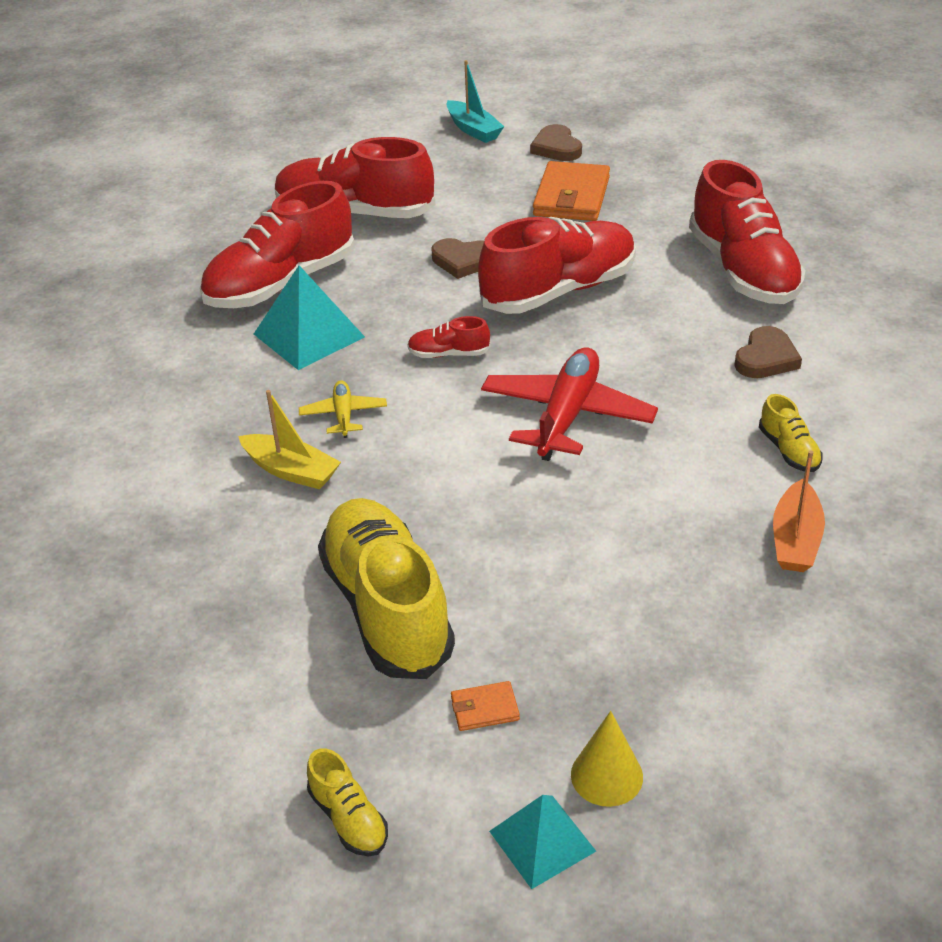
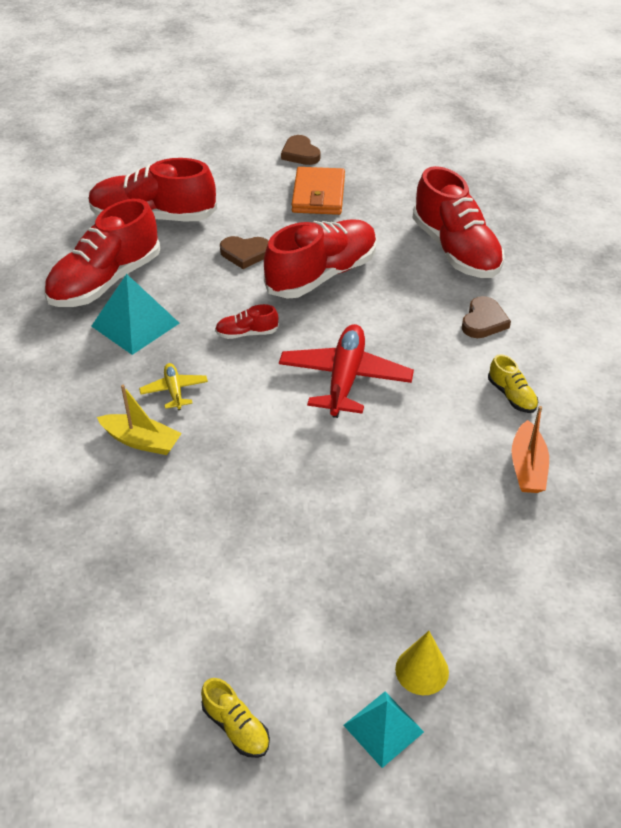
camera: 10 degrees left, 5 degrees up
yellow shoe [318,498,455,679] -> none
turquoise boat [446,60,504,143] -> none
orange wallet [451,681,520,731] -> none

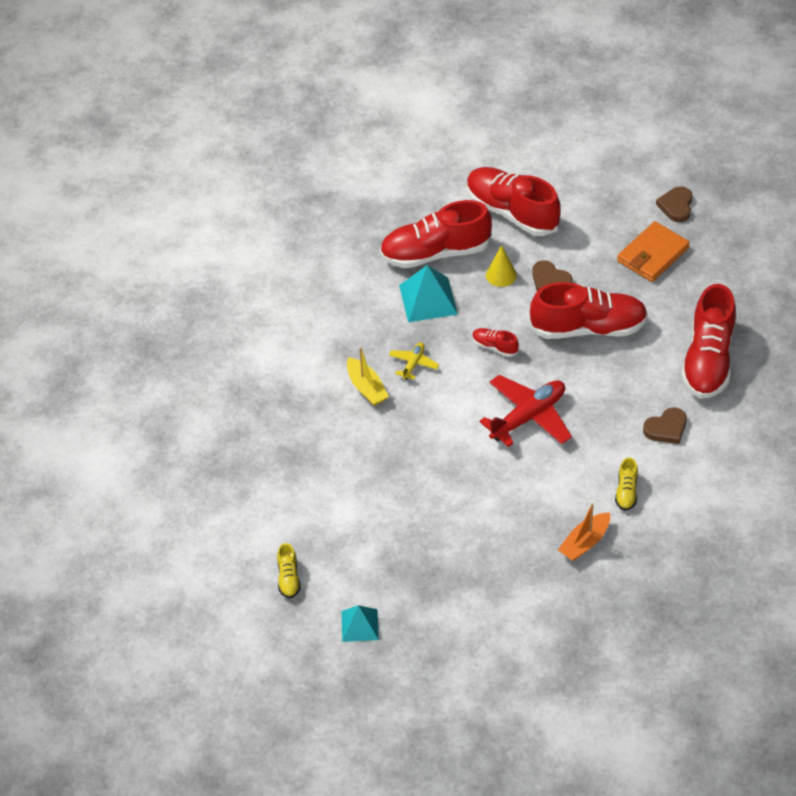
camera: 40 degrees right, 5 degrees up
yellow cone [395,631,449,695] -> yellow cone moved to [486,245,517,287]

